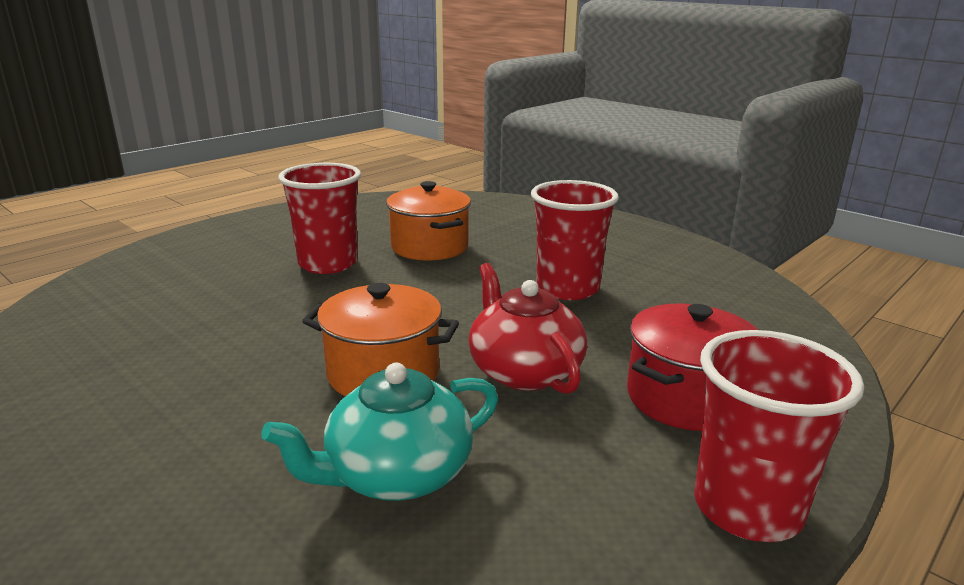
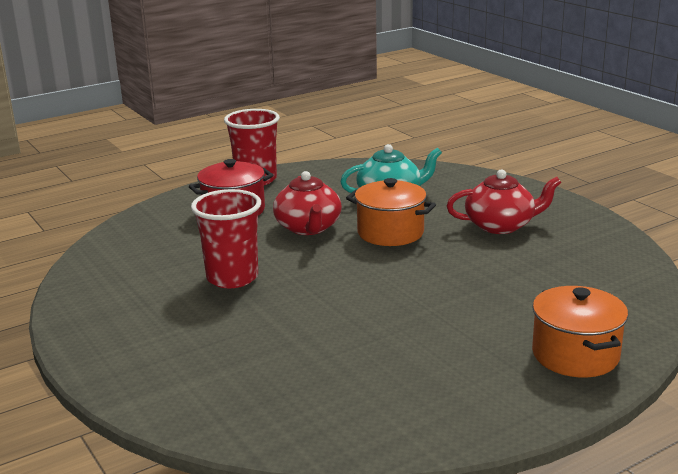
camera: 165 degrees left, 0 degrees up
red cup [278,163,361,274] -> none
orange pot [386,181,471,260] -> orange pot moved to [532,286,628,377]
none -> red teapot [447,169,561,234]

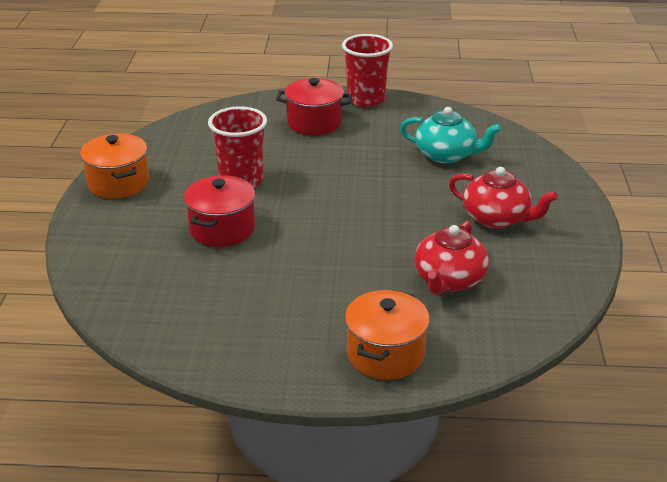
camera: 35 degrees right, 10 degrees up
red teapot [273,171,342,235] -> red teapot moved to [414,221,489,295]
orange pot [346,178,436,246] -> orange pot moved to [80,134,149,199]
none -> red pot [184,175,255,247]

